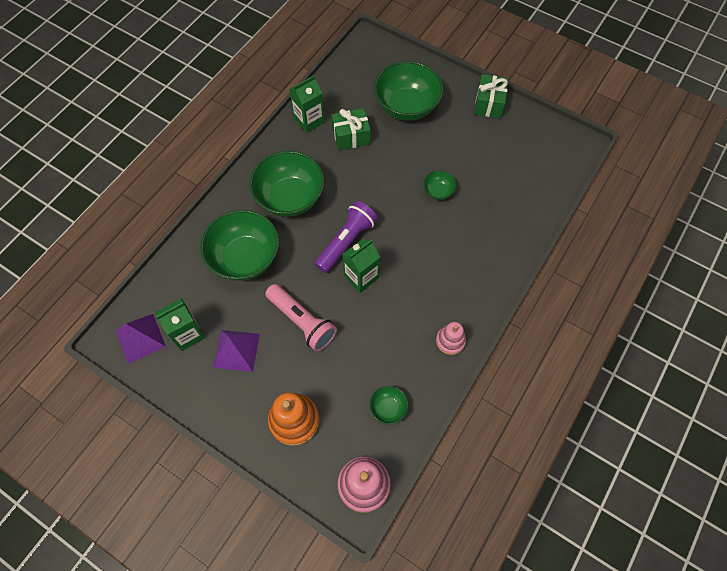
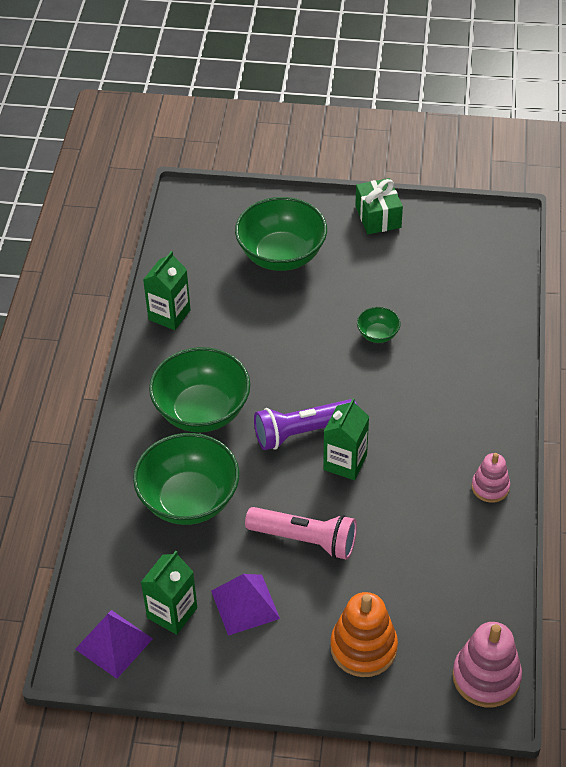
camera: 25 degrees left, 15 degrees down
purple flashlight [315,201,378,273] -> purple flashlight turned 120 degrees counterclockwise [254,399,357,450]
green gift [331,108,371,151] -> none
green bowl [369,386,408,424] -> none

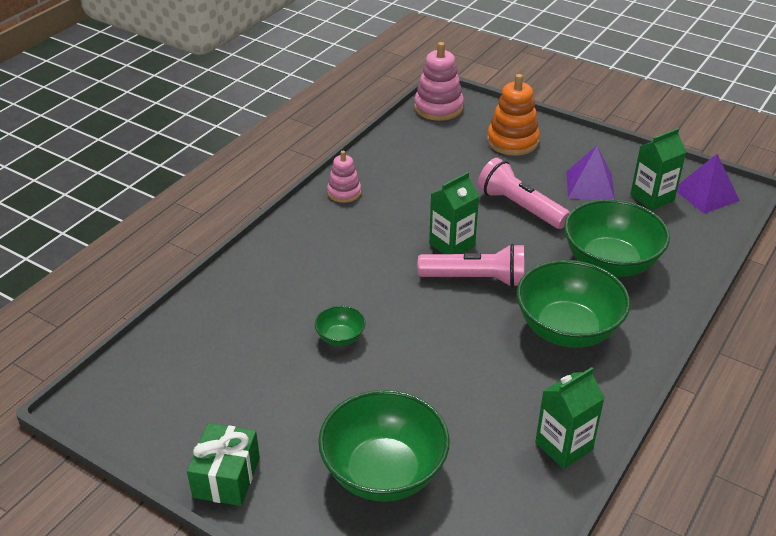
camera: 155 degrees left, 10 degrees down
purple flashlight [254,399,357,450] -> pink flashlight [418,244,524,288]

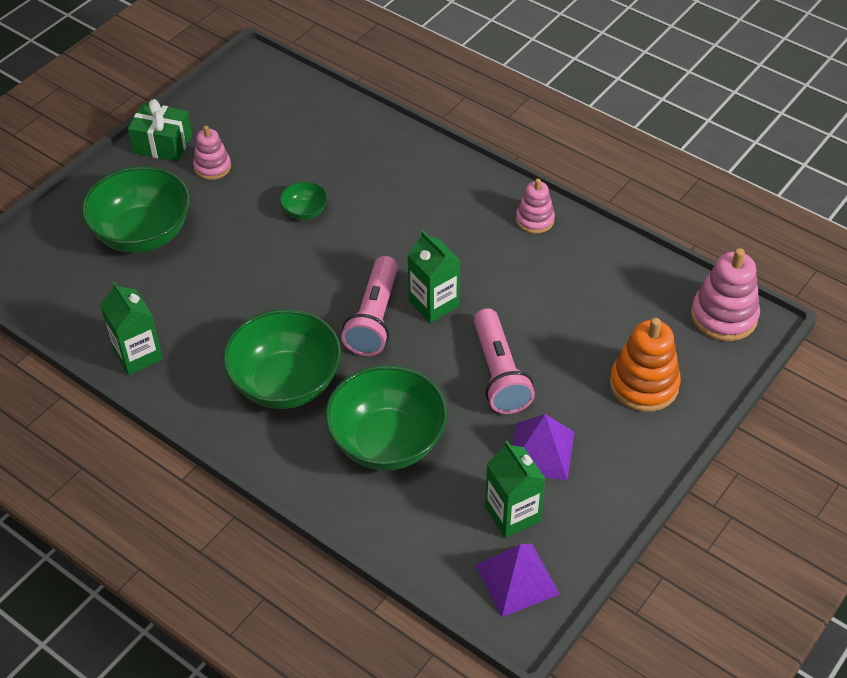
camera: 95 degrees right, 10 degrees up
pink flashlight [478,158,570,229] -> pink flashlight turned 120 degrees clockwise [474,308,535,414]
none -> pink stacking toy [193,126,231,180]

